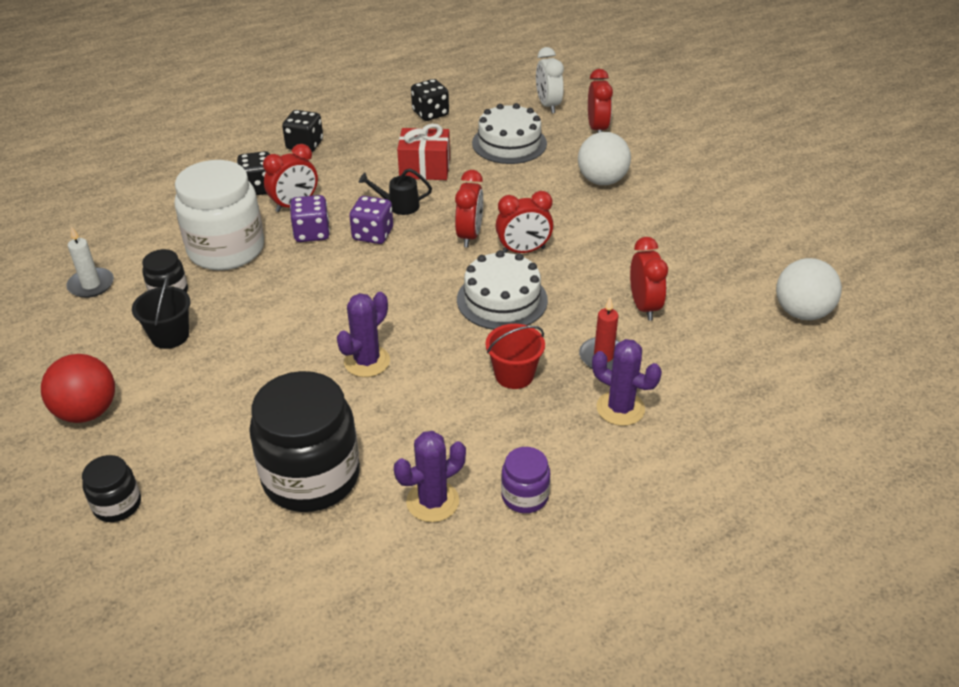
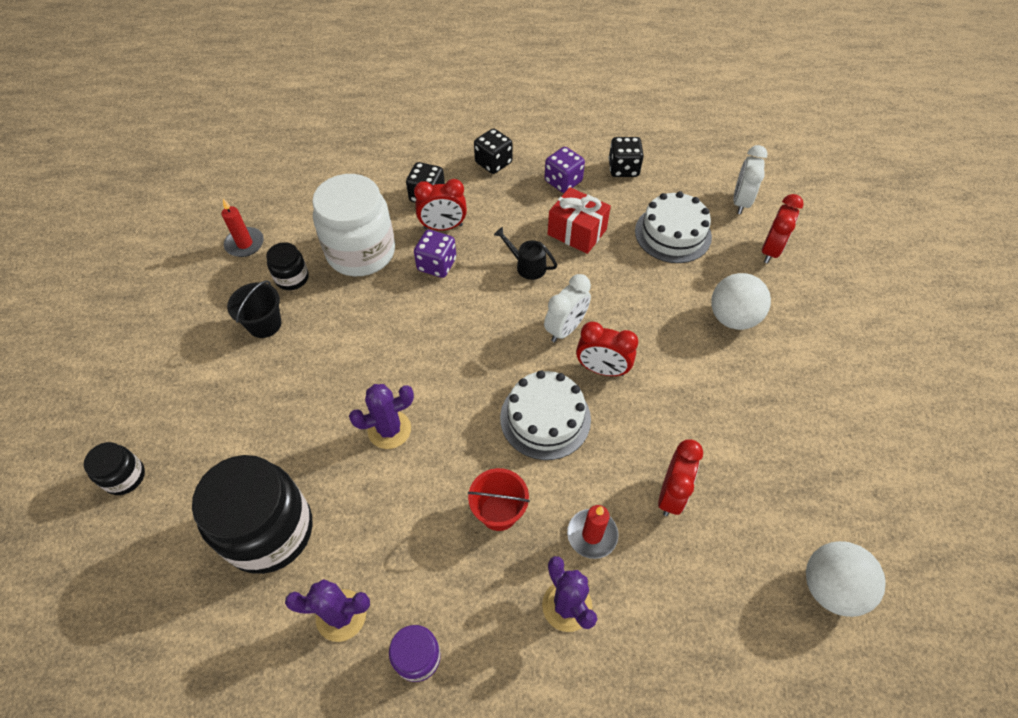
camera: 30 degrees right, 15 degrees up
red ball [41,354,115,423] -> none
white candle [66,226,114,298] -> red candle [222,199,264,257]
purple dice [349,196,393,244] -> purple dice moved to [544,147,585,193]
red clock [455,170,483,247] -> white clock [544,274,591,342]

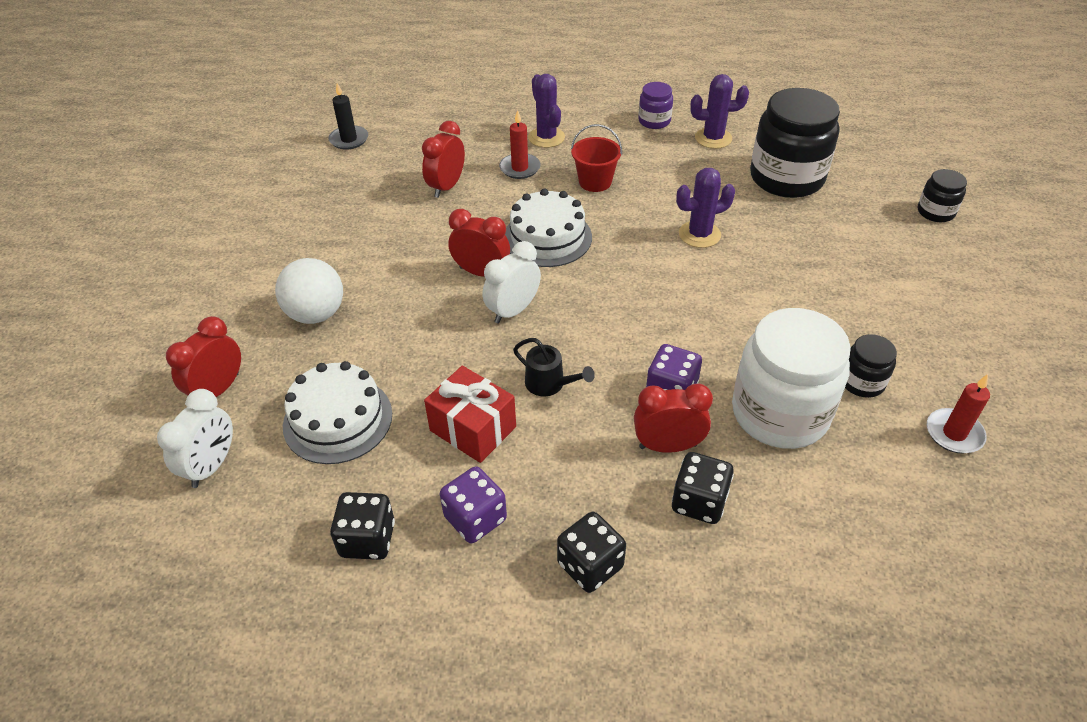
camera: 175 degrees left, 10 degrees down
black bucket [227,280,281,338] -> none
white ball [806,541,886,617] -> black candle [328,83,368,150]

